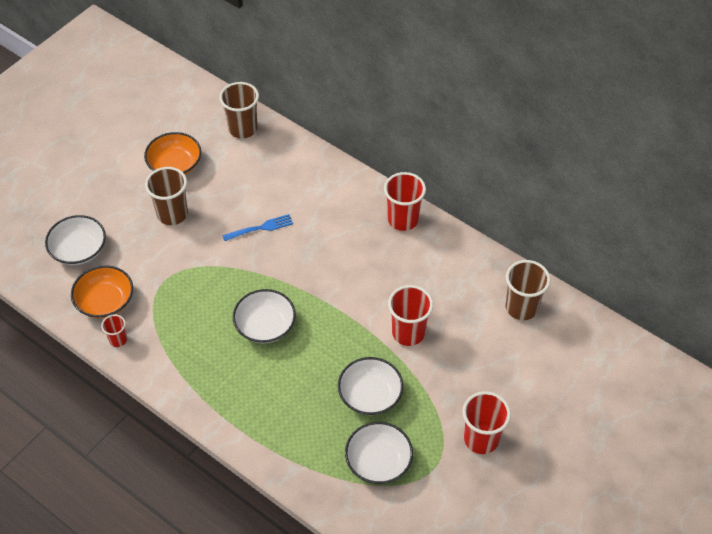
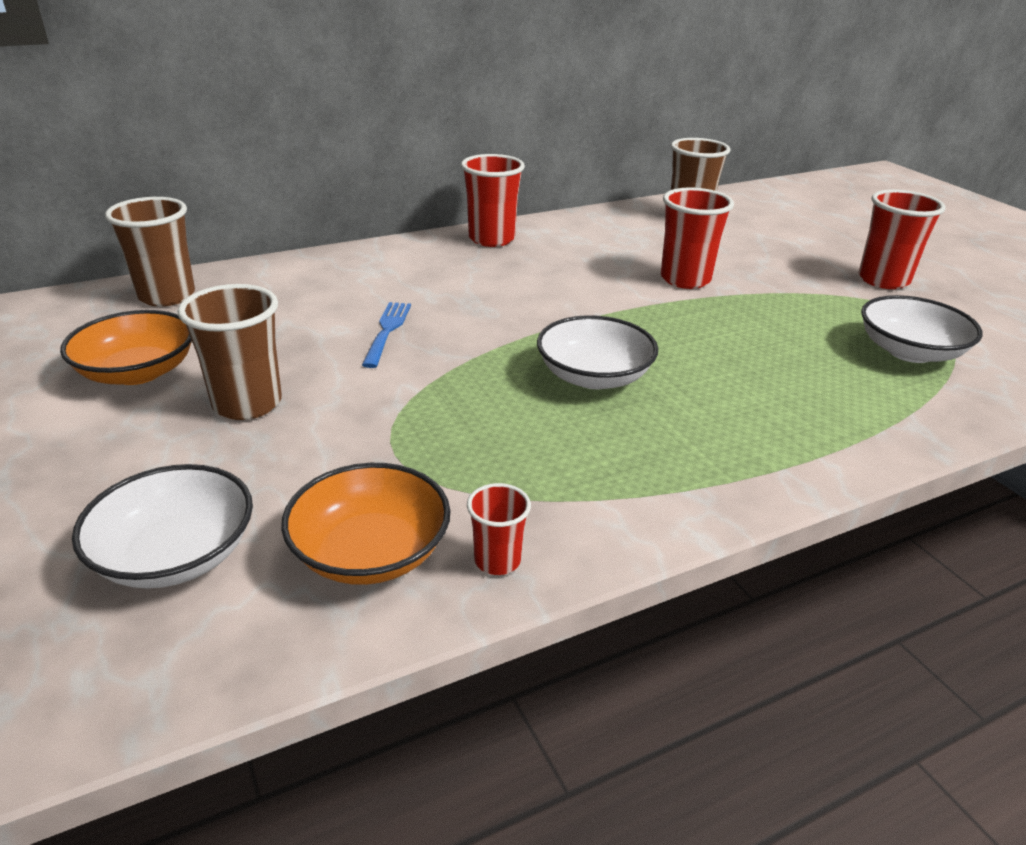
camera: 65 degrees left, 20 degrees down
white bowl [338,357,403,415] -> none

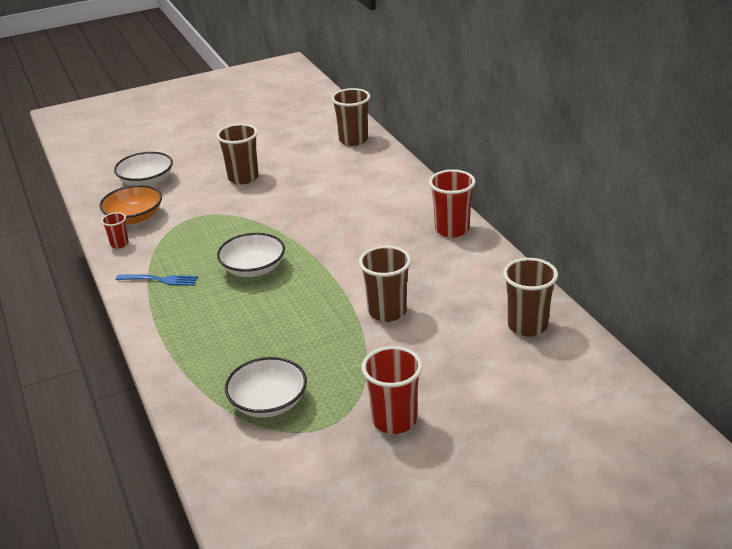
camera: 95 degrees right, 0 degrees up
orange bowl [60,310,192,385] -> none
blue fork [362,302,411,368] -> blue fork moved to [116,274,198,286]
red cup [661,187,734,289] -> brown cup [359,246,411,322]

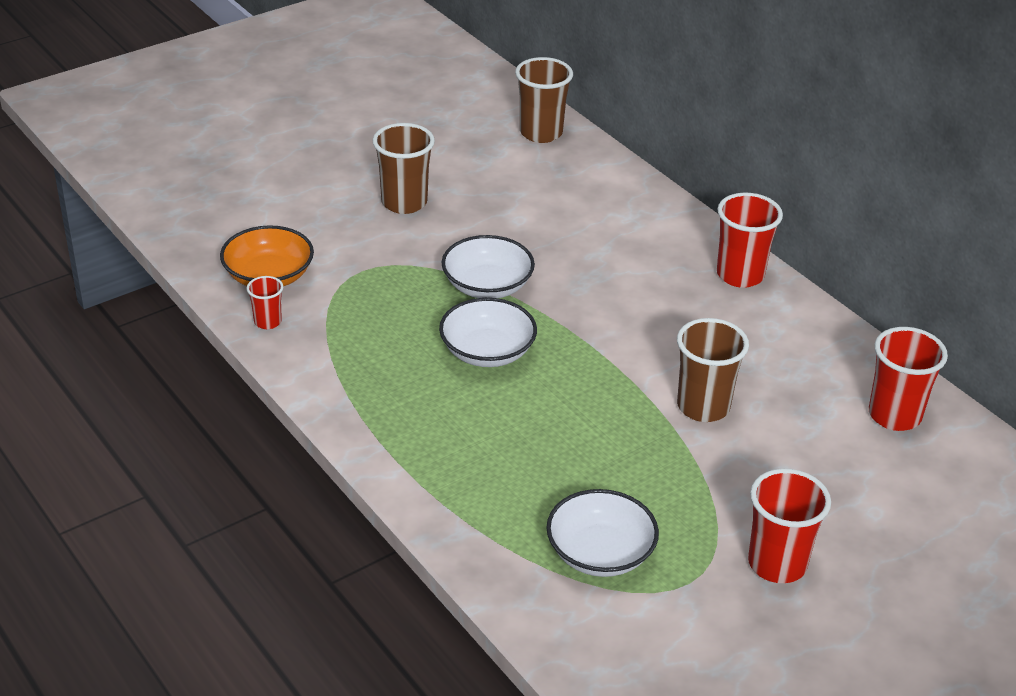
camera: 15 degrees left, 5 degrees up
white bowl [114,152,173,186] -> white bowl moved to [442,235,535,298]
blue fork [116,274,198,286] -> none
brown cup [503,258,558,337] -> red cup [869,327,948,431]

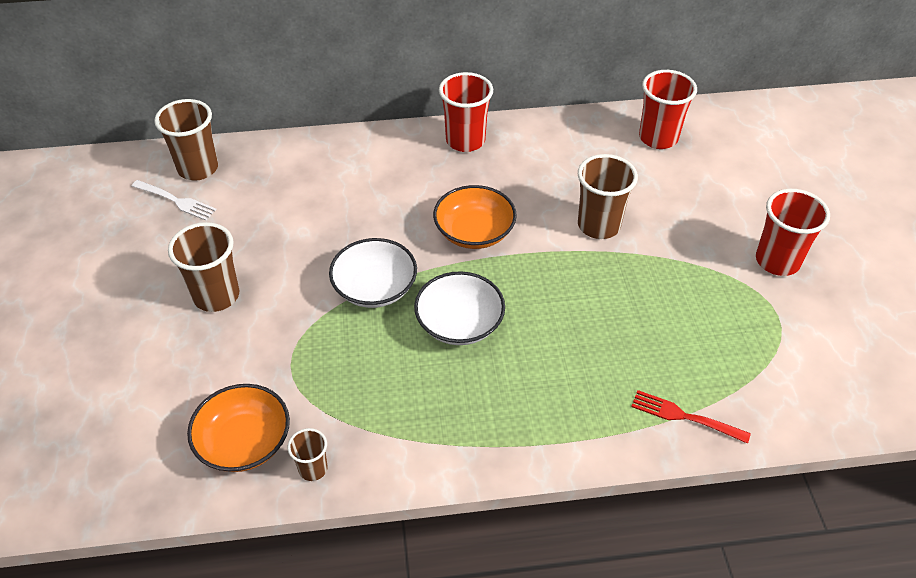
camera: 60 degrees left, 10 degrees up
red cup [247,276,283,329] -> brown cup [288,428,328,481]
white bowl [546,489,659,577] -> none
none -> white fork [131,180,217,221]
none -> orange bowl [433,185,517,249]
none -> red fork [631,390,751,444]

